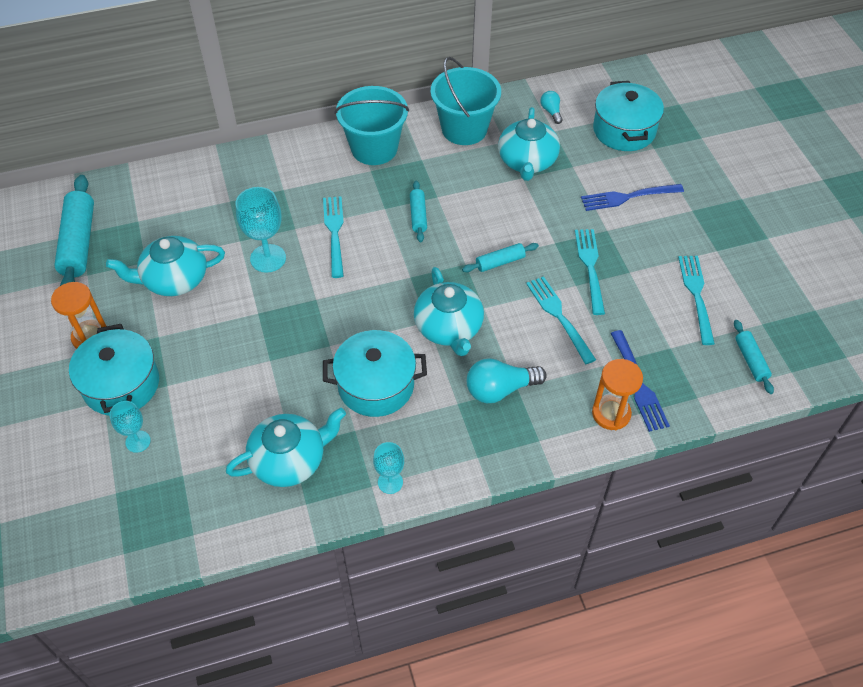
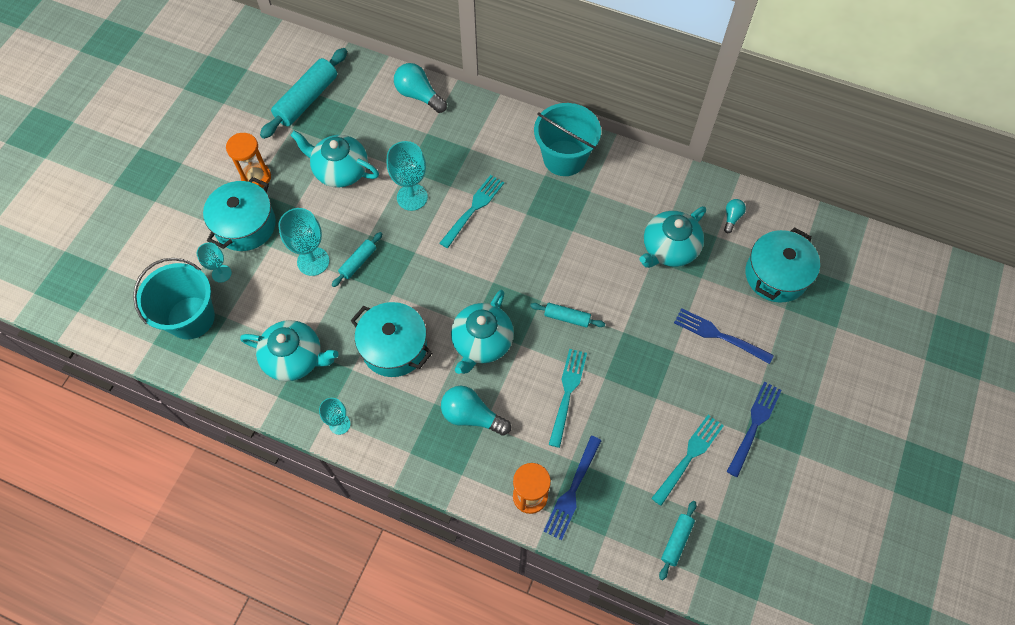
camera: 40 degrees right, 10 degrees up
turquoise rolling pin [410,181,427,242] -> turquoise rolling pin moved to [332,232,382,287]
turquoise bucket [431,57,501,145] -> turquoise bucket moved to [133,258,215,339]
turquoise fork [575,229,605,315] -> none
none -> turquoise goblet [278,208,329,276]
none -> turquoise light bulb [394,63,447,113]
none -> blue fork [727,381,782,477]

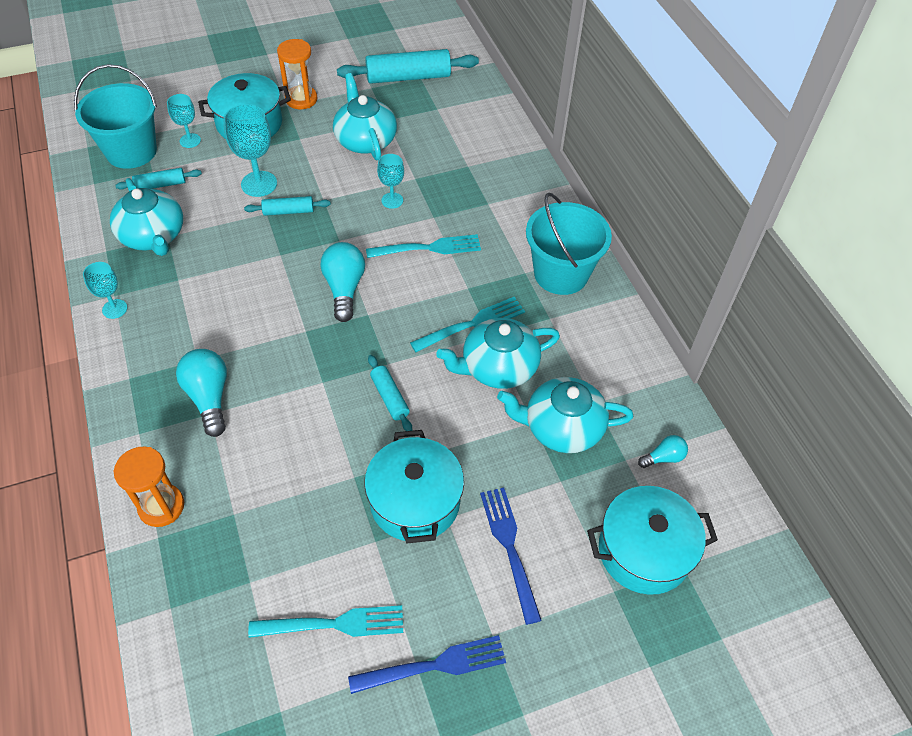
camera: 45 degrees right, 10 degrees down
turquoise pot [350,302,432,377] -> turquoise pot moved to [364,430,464,543]
turquoise goblet [387,141,428,211] -> turquoise goblet [377,154,404,209], size x0.61
turquoise light bulb [394,63,447,113] -> turquoise light bulb moved to [321,242,365,322]
turquoise teapot [451,290,514,374] -> turquoise teapot moved to [436,318,560,389]
blue fork [543,436,602,540] -> none
turquoise fork [549,349,587,448] -> turquoise fork moved to [410,297,525,352]
turquoise rolling pin [659,501,696,580] -> turquoise rolling pin moved to [115,168,202,190]

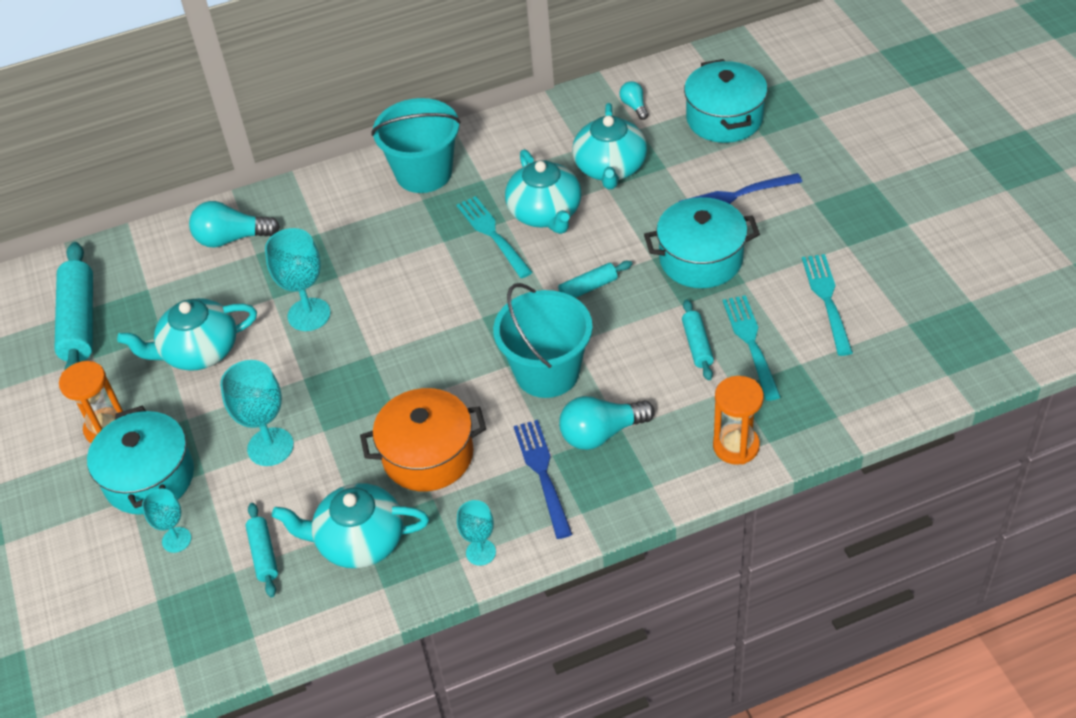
camera: 85 degrees left, 5 degrees down
turquoise bucket [74,64,157,169] -> turquoise bucket moved to [493,283,593,398]
turquoise teapot [110,178,183,256] -> turquoise teapot turned 150 degrees counterclockwise [272,483,429,568]
turquoise rolling pin [244,196,331,216] -> turquoise rolling pin moved to [682,300,714,380]
turquoise light bulb [321,242,365,322] -> turquoise light bulb moved to [189,201,280,248]
blue fork [348,635,506,694] -> blue fork moved to [514,420,572,539]
turquoise fork [366,234,481,258] -> turquoise fork moved to [723,295,781,401]
turquoise goblet [377,154,404,209] -> turquoise goblet [265,228,331,331], size x1.65
none -> orange pot [360,388,486,491]

